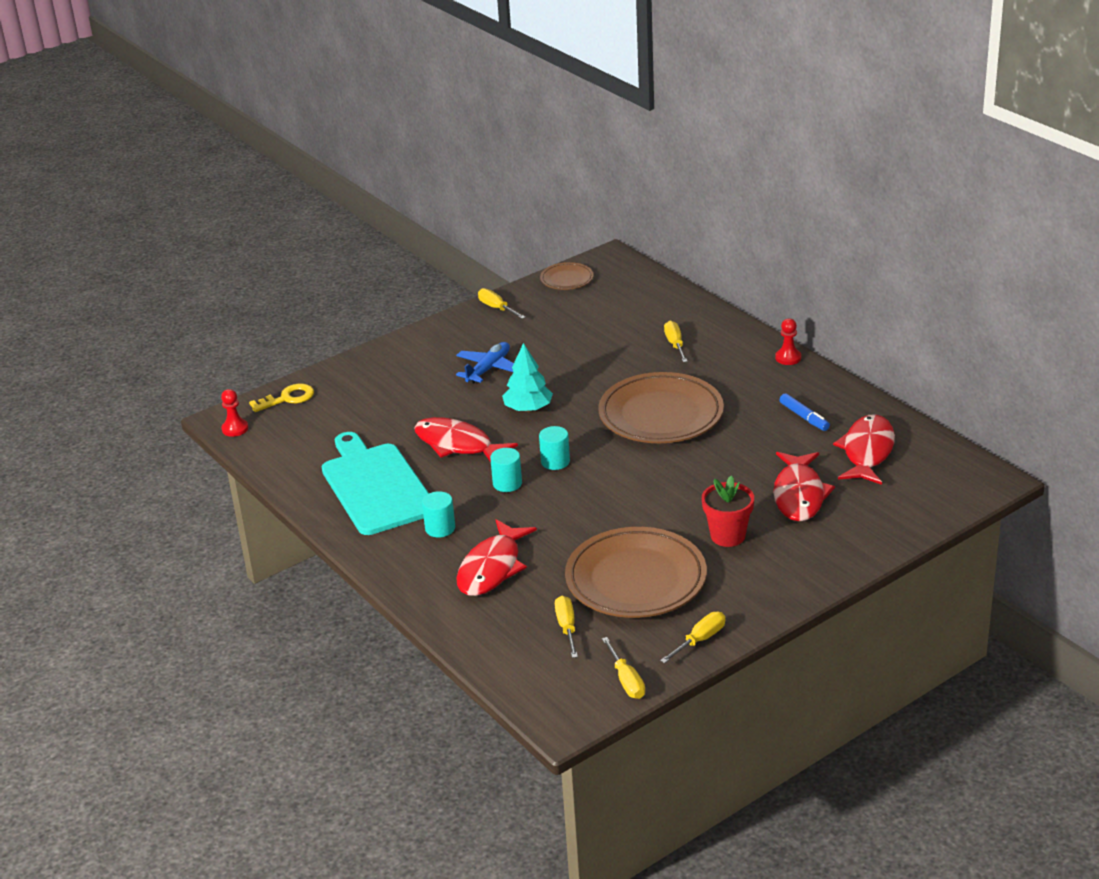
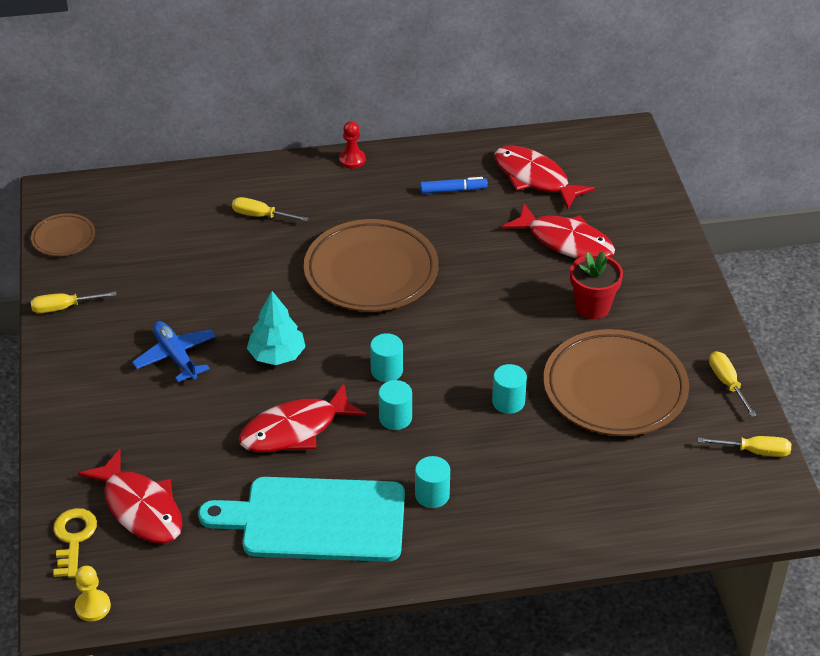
camera: 65 degrees left, 10 degrees up
red pawn [221,389,248,437] -> yellow pawn [75,566,111,621]
red fish [456,519,537,596] -> red fish moved to [78,449,183,543]
yellow screwdriver [555,596,578,658] -> none
none -> turquoise cylinder [492,364,527,414]

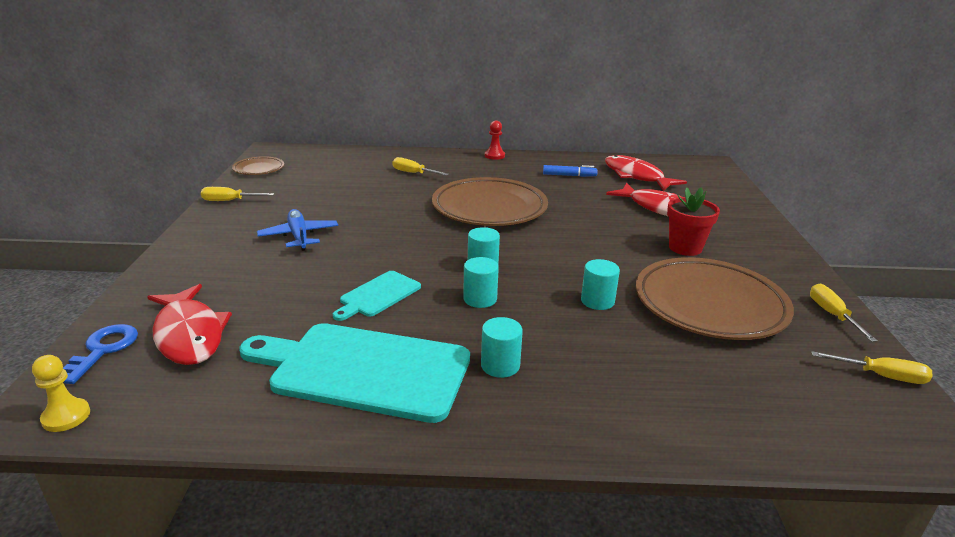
camera: 10 degrees right, 15 degrees down
yellow key [53,508,97,578] -> blue key [63,324,138,384]
red fish [239,384,367,452] -> turquoise cutting board [333,271,421,321]
turquoise tree [247,291,306,365] -> none

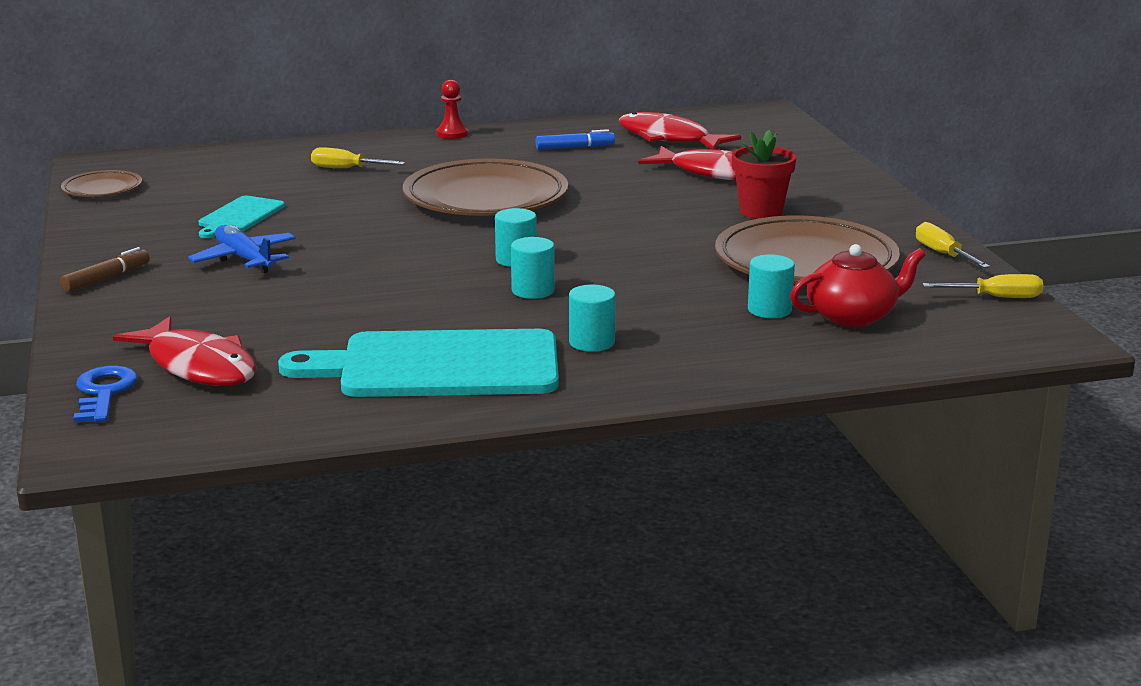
camera: 15 degrees left, 5 degrees down
yellow pawn [32,355,90,432] -> none
yellow screwdriver [201,187,274,201] -> none
turquoise cutting board [333,271,421,321] -> turquoise cutting board moved to [199,196,285,238]
turquoise cylinder [581,259,620,310] -> turquoise cylinder moved to [748,255,795,318]
none -> brown marker [60,247,150,292]
none -> red teapot [790,244,925,327]

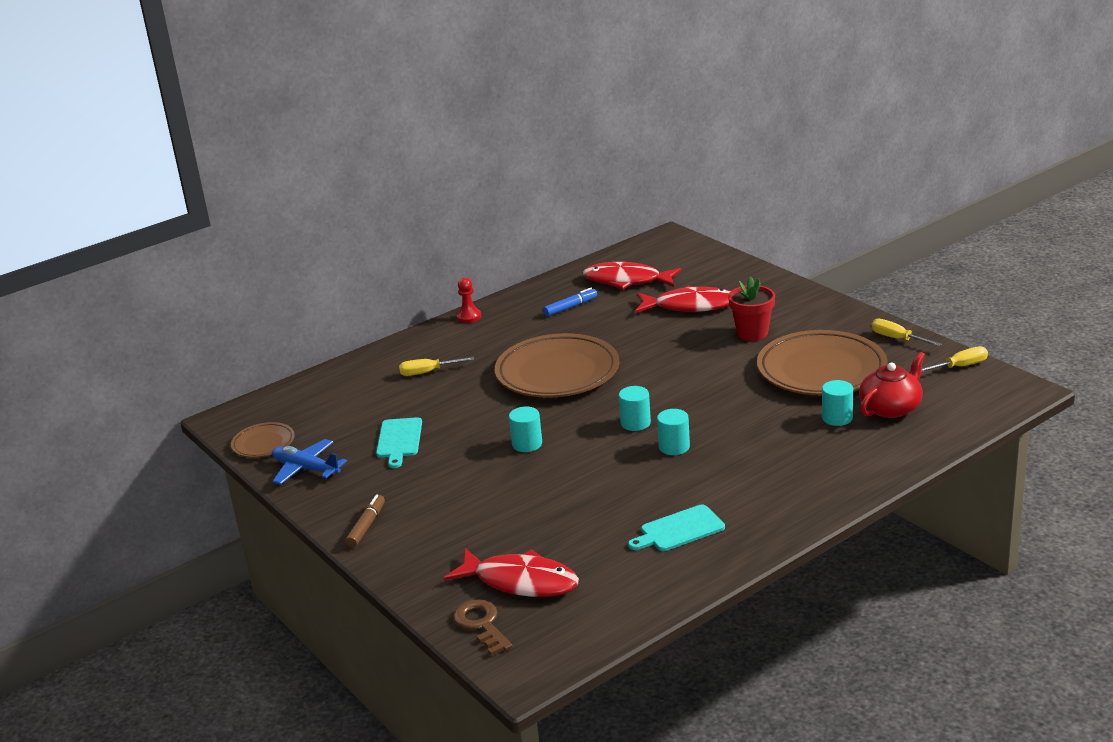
camera: 20 degrees left, 5 degrees up
blue key [74,366,138,423] -> brown key [453,599,513,656]
blue plane [188,225,296,273] -> blue plane moved to [272,439,347,485]
turquoise cutting board [278,329,559,397] -> turquoise cutting board [628,504,725,551], size x0.50
turquoise cylinder [569,285,616,352] -> turquoise cylinder moved to [509,406,542,452]

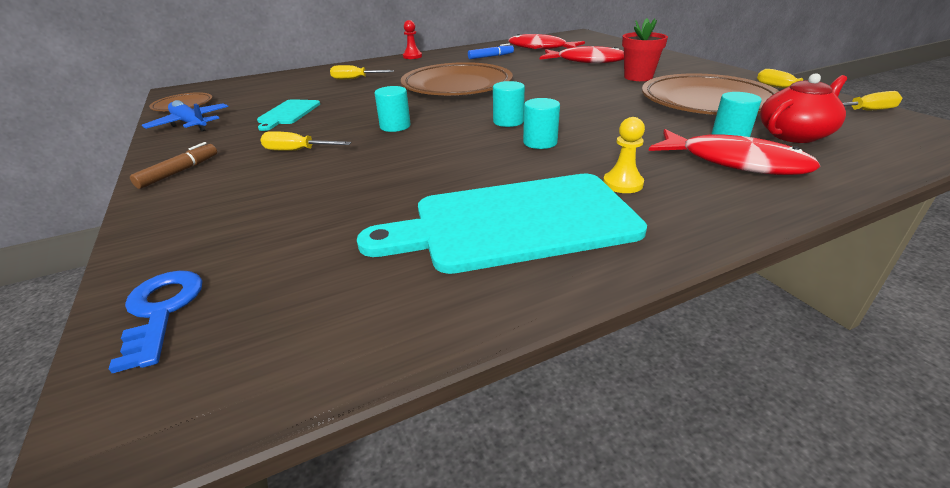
camera: 10 degrees right, 5 degrees up
red fish [444,548,579,597] -> red fish moved to [648,129,821,175]
brown key [453,599,513,656] -> blue key [109,270,203,373]
turquoise cutting board [628,504,725,551] -> turquoise cutting board [357,174,647,274], size x2.01
none -> yellow screwdriver [260,131,352,151]
none -> yellow pawn [603,117,645,193]

